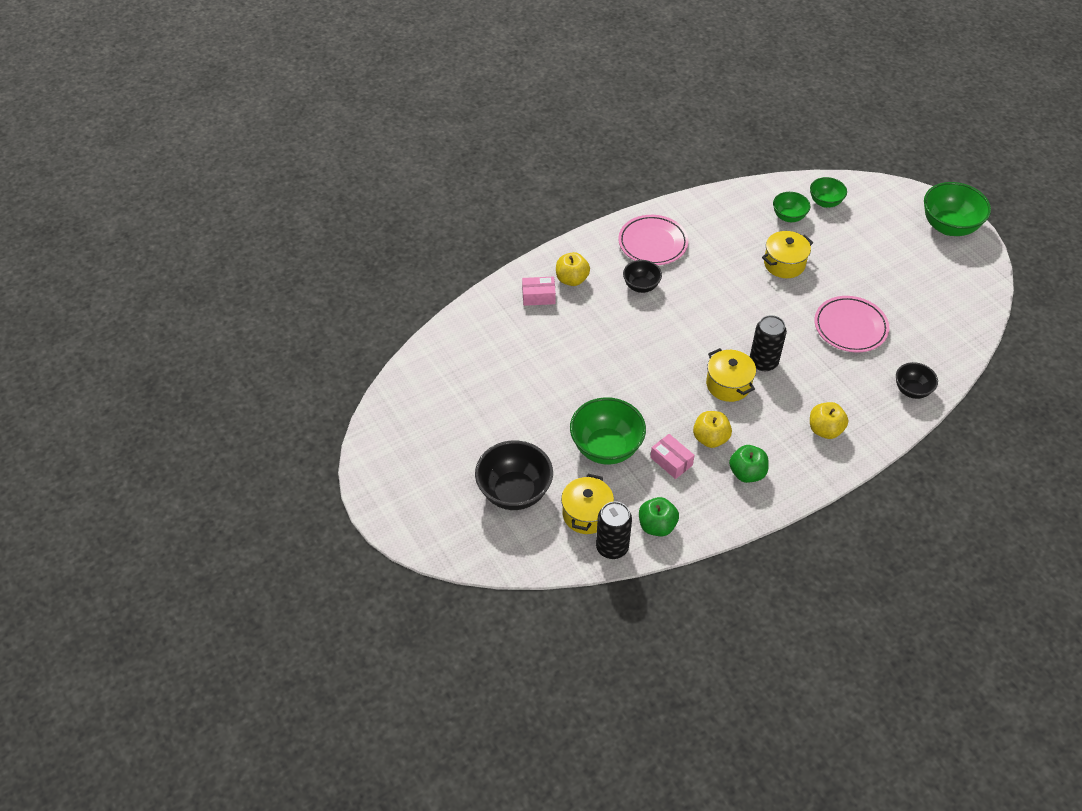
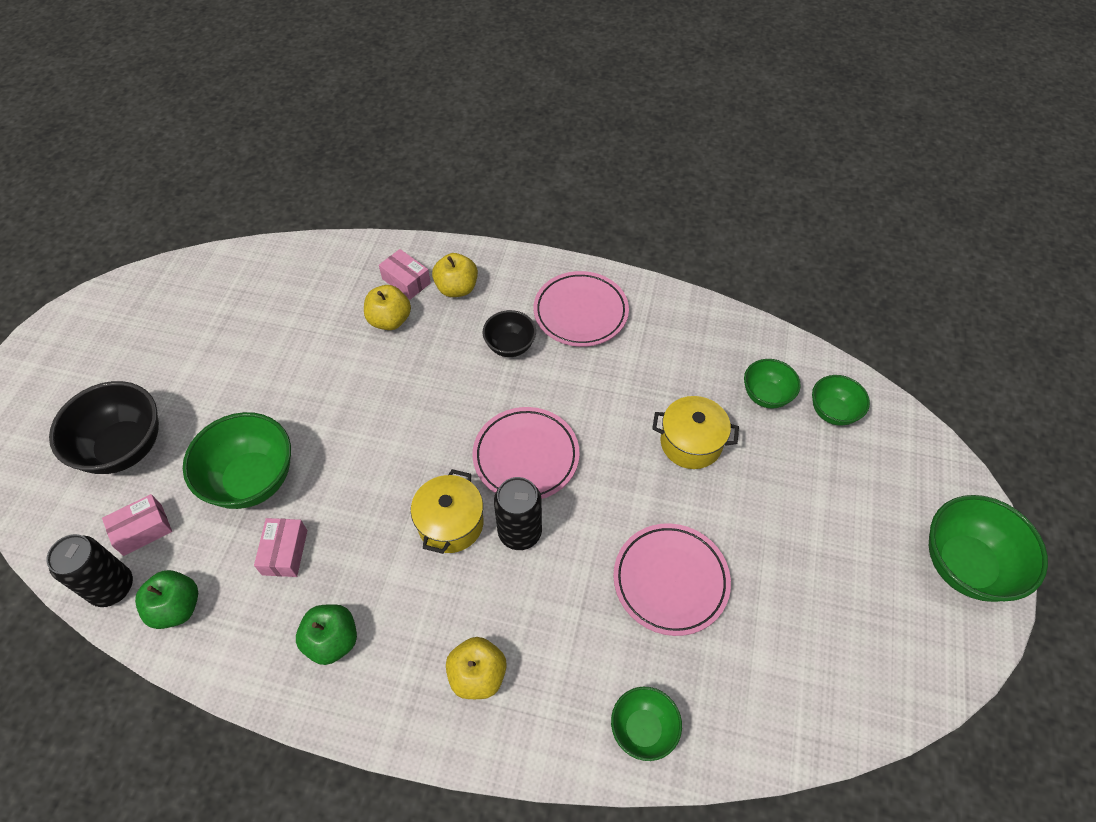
camera: 45 degrees right, 5 degrees up
yellow pot [561,474,614,534] -> pink box [102,494,172,556]
yellow apple [693,411,732,448] -> yellow apple moved to [364,285,411,330]
black bowl [896,362,938,399] -> green bowl [611,687,682,761]
none -> pink plate [473,407,580,499]

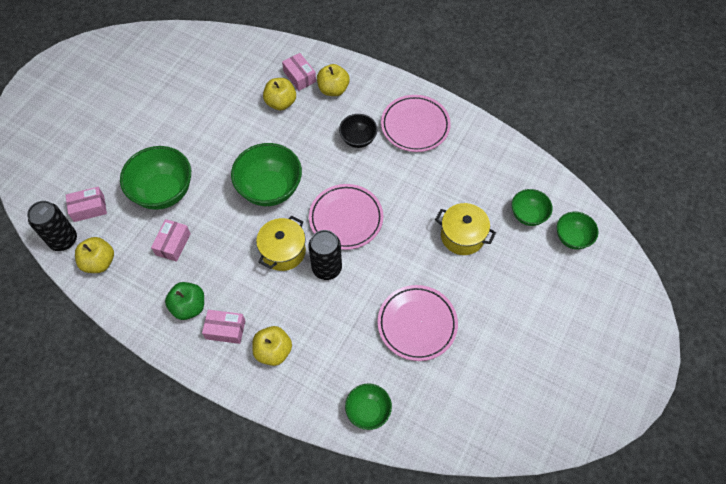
camera: 15 degrees right, 5 degrees up
black bowl [49,381,159,474] -> none
green apple [135,570,198,629] -> yellow apple [75,237,114,273]
green bowl [929,495,1048,602] -> green bowl moved to [231,143,302,206]
none -> pink box [202,310,245,344]

